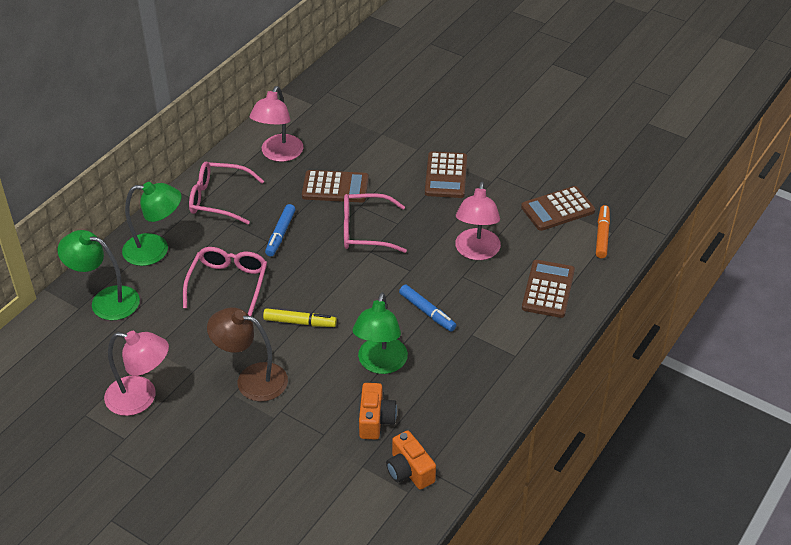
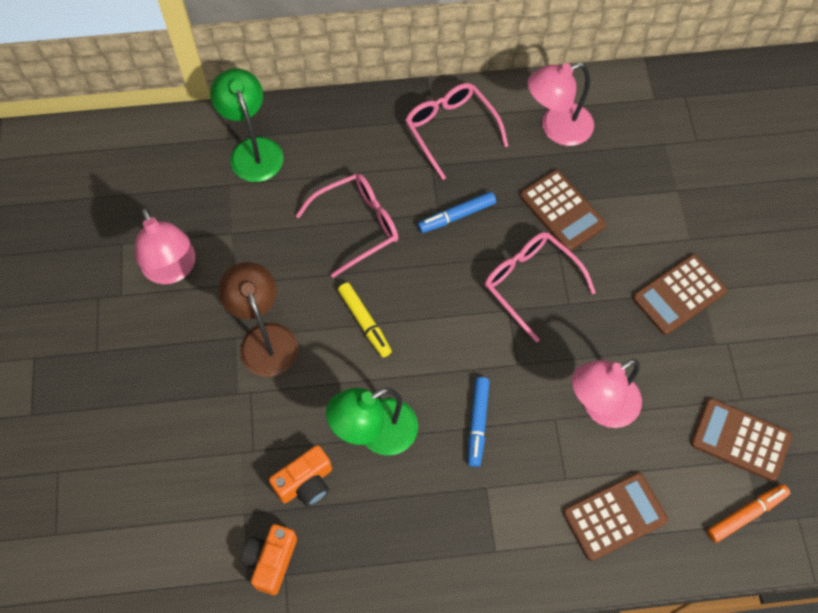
camera: 50 degrees right, 20 degrees up
green lamp [122,182,181,266] -> none

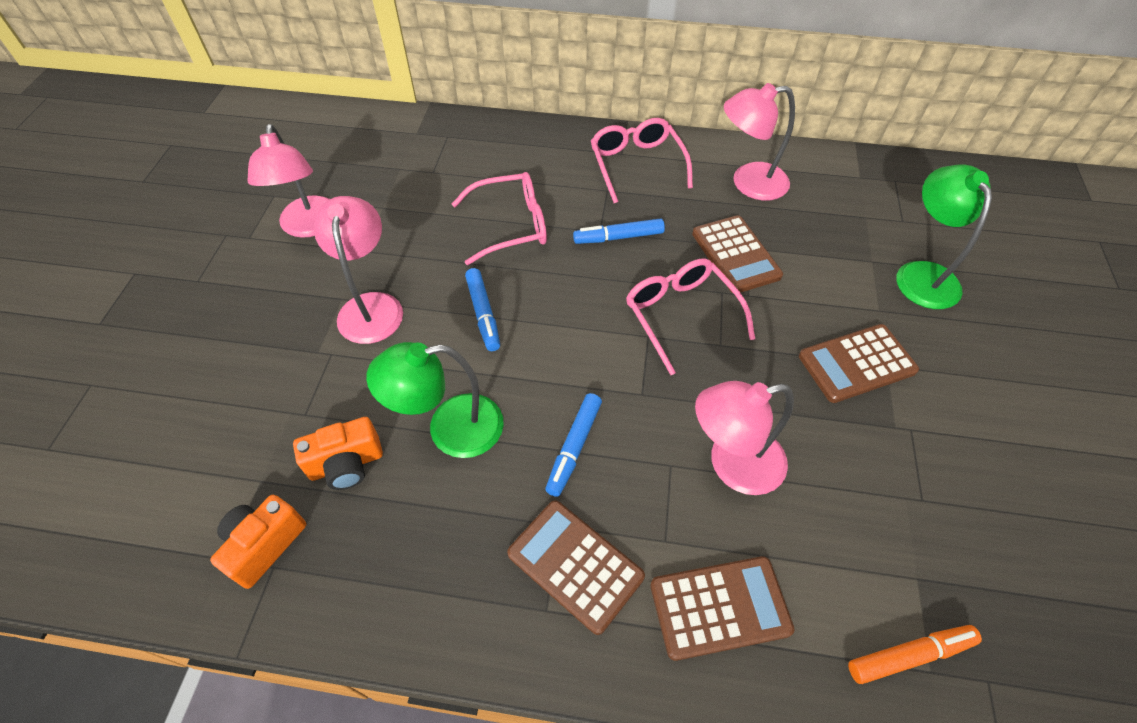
camera: 15 degrees right, 10 degrees down
green lamp [210,68,283,182] -> green lamp moved to [897,164,992,309]
brown lamp [219,262,298,377] -> pink lamp [314,196,403,344]
yellow marker [338,283,392,357] -> blue marker [465,268,500,351]
brown calculator [691,398,792,481] -> brown calculator moved to [507,500,645,635]

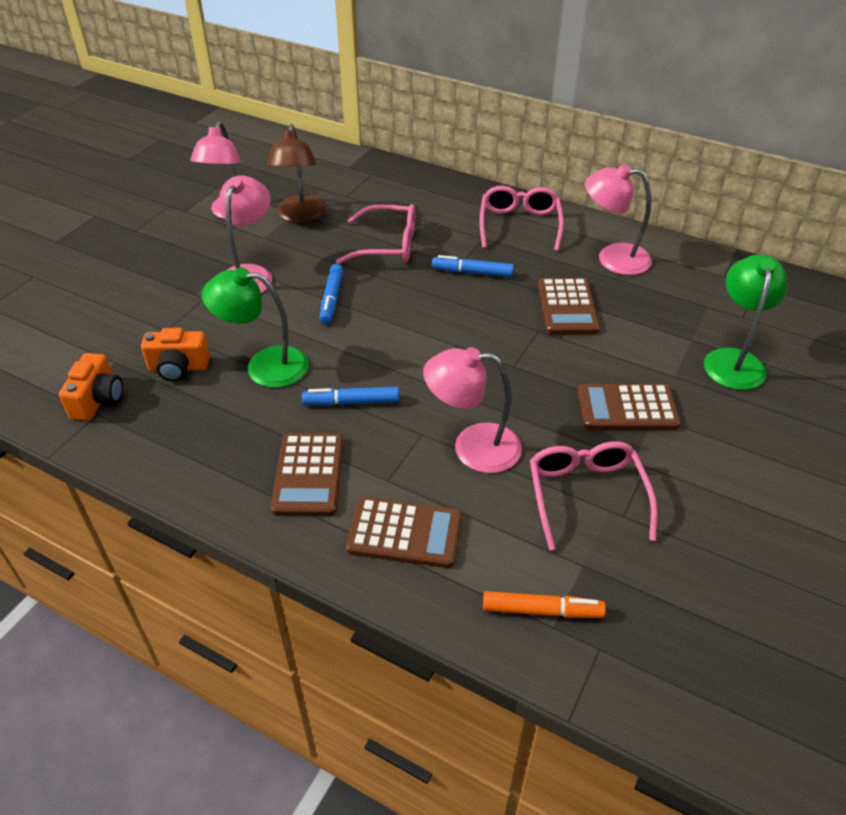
camera: 20 degrees right, 10 degrees down
orange camera [210,495,306,589] -> orange camera turned 135 degrees clockwise [59,353,123,421]
brown calculator [507,500,645,635] -> brown calculator turned 150 degrees counterclockwise [270,433,344,516]
blue marker [545,393,602,497] -> blue marker turned 45 degrees clockwise [302,387,399,406]
pink glasses [626,259,755,375] -> pink glasses moved to [530,441,657,550]
none -> brown lamp [266,124,326,223]

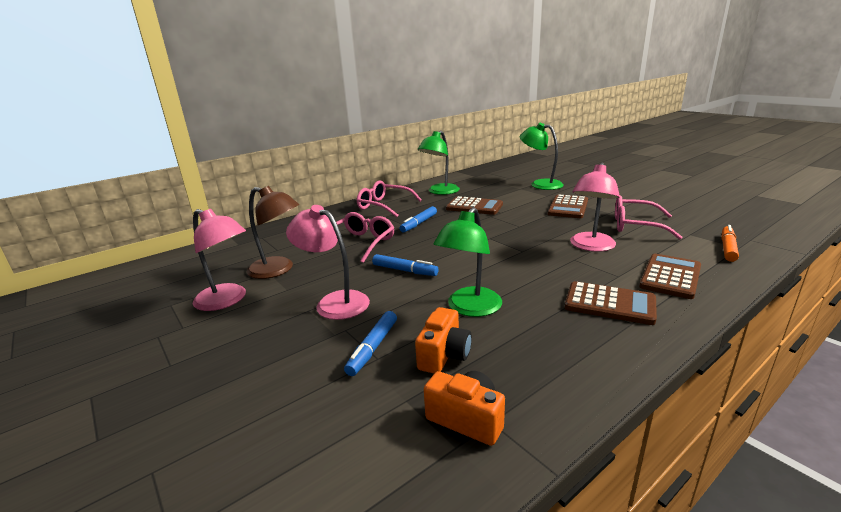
camera: 65 degrees left, 20 degrees down
blue marker [302,387,399,406] -> blue marker moved to [344,311,397,376]
pink lamp [585,164,652,275] -> green lamp [418,131,460,195]

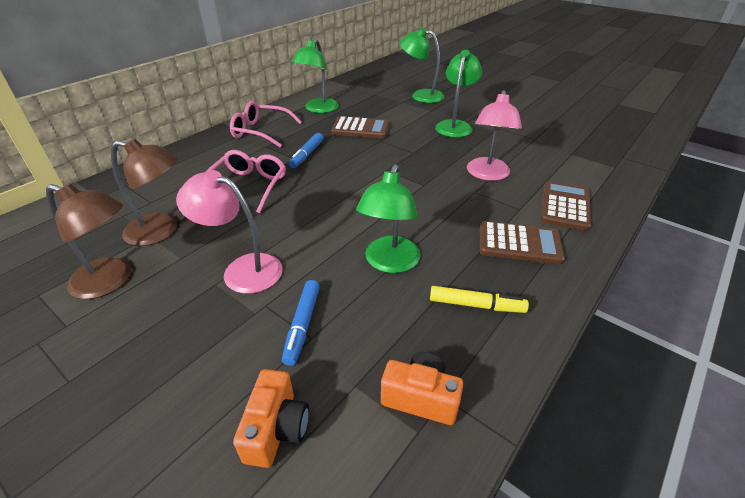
camera: 15 degrees left, 15 degrees up
pink lamp [193,209,246,311] -> brown lamp [46,183,131,299]
blue marker [372,254,438,276] -> none
orange camera [415,307,472,373] -> orange camera moved to [233,369,309,468]
brown calculator [548,195,588,218] -> green lamp [435,50,482,138]
pink glasses [615,195,683,240] -> none
orange marker [721,225,739,262] -> none
none -> yellow marker [430,286,529,313]

